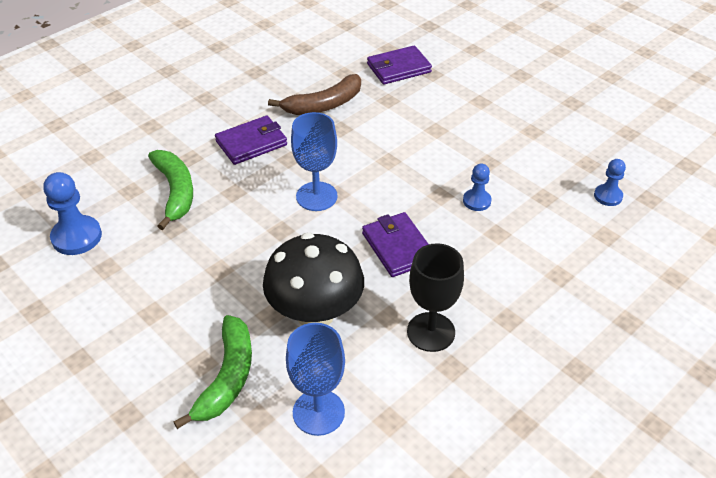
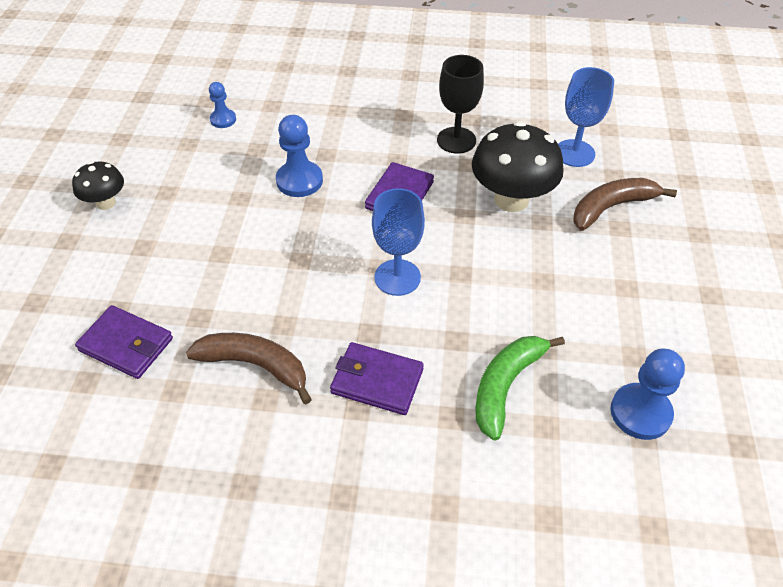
camera: 130 degrees left, 5 degrees up
green banana [174,315,252,429] -> brown banana [573,178,677,231]
blue pawn [463,164,491,211] -> blue pawn [276,115,323,197], size x1.67
none -> black mushroom [72,161,124,210]

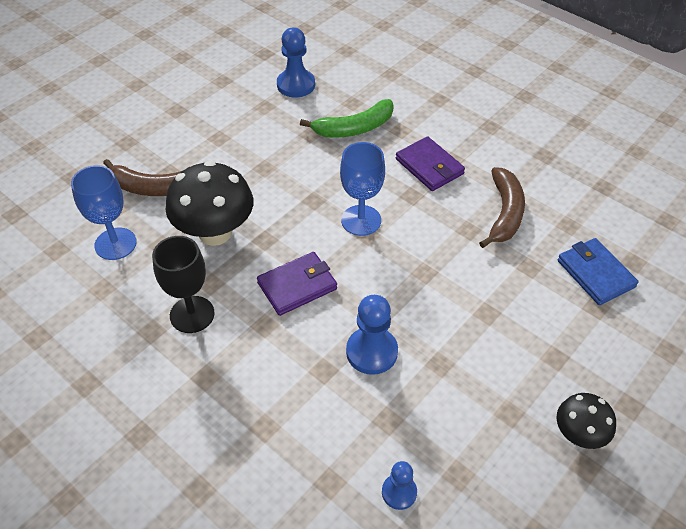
camera: 145 degrees left, 0 degrees up
purple wallet [75,305,173,379] -> blue wallet [558,238,639,305]
brown banana [186,333,312,404] -> brown banana turned 135 degrees counterclockwise [479,167,525,248]

